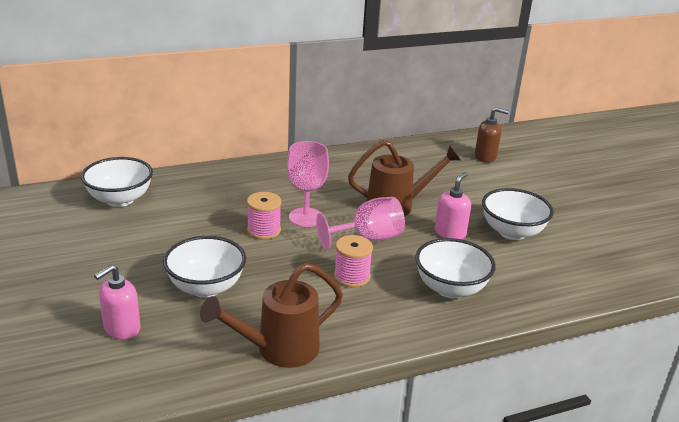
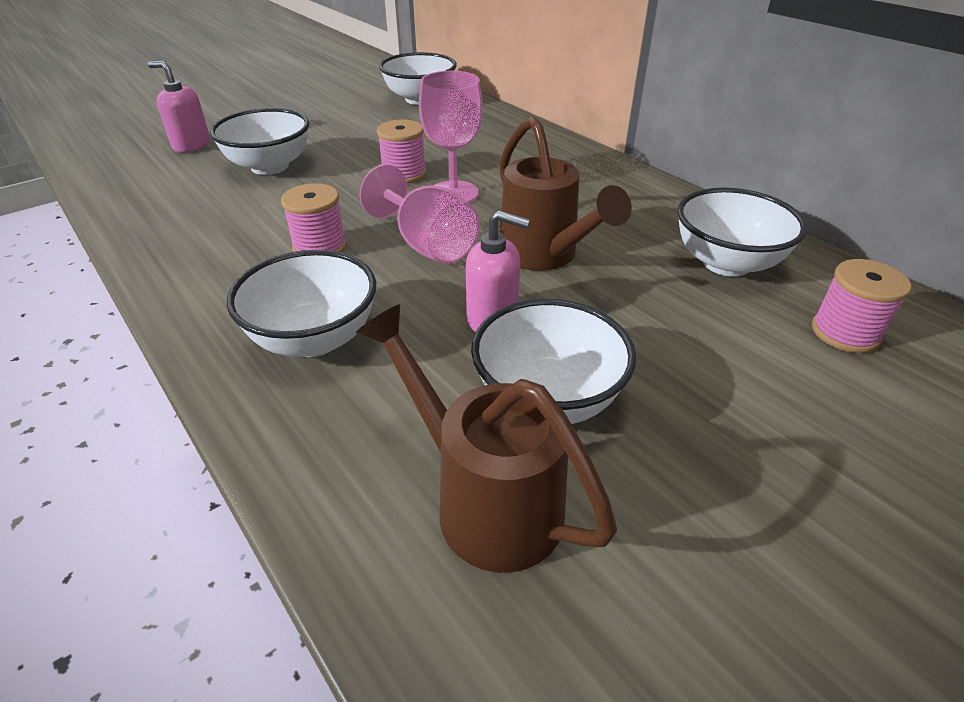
camera: 75 degrees right, 10 degrees up
brown watering can [200,263,343,368] -> brown watering can moved to [356,304,617,573]
brown soap dispenser [475,107,509,162] -> pink spool [812,259,911,353]
none -> white bowl [677,187,808,277]

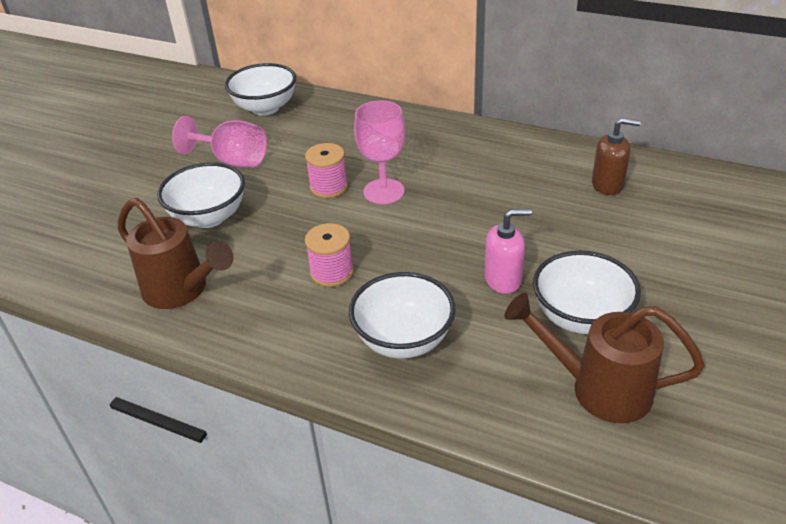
camera: 25 degrees left, 0 degrees up
pink soap dispenser [148,61,210,152] -> none
pink goblet [360,164,480,264] -> pink goblet moved to [172,116,267,168]
brown watering can [499,116,632,271] -> brown watering can moved to [118,198,234,309]
white bowl [677,187,808,277] -> brown soap dispenser [592,118,641,195]
pink spool [812,259,911,353] -> none

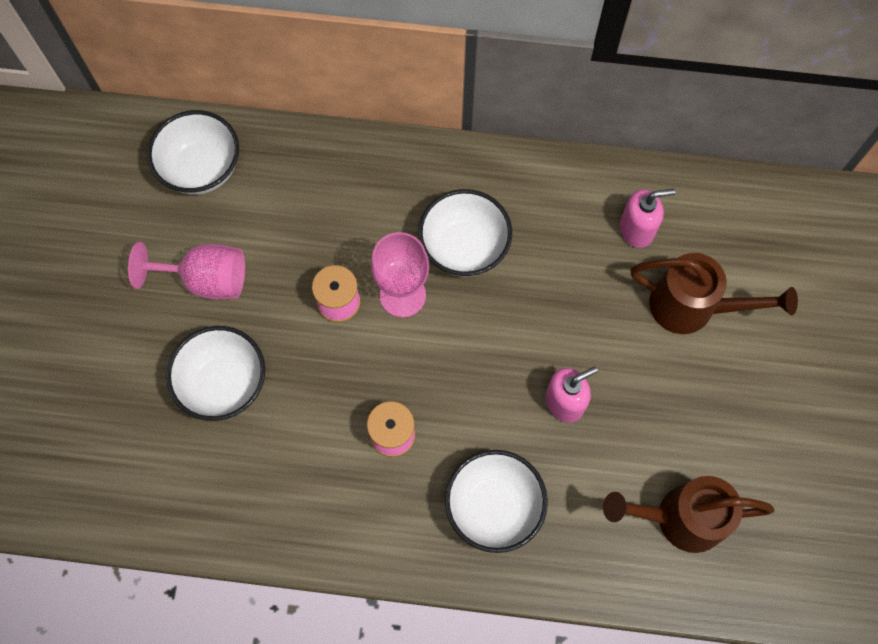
camera: 20 degrees left, 30 degrees up
brown watering can [118,198,234,309] -> brown watering can moved to [631,253,798,334]
white bowl [533,251,641,334] -> white bowl moved to [418,189,512,277]
brown soap dispenser [592,118,641,195] -> pink soap dispenser [620,189,676,248]

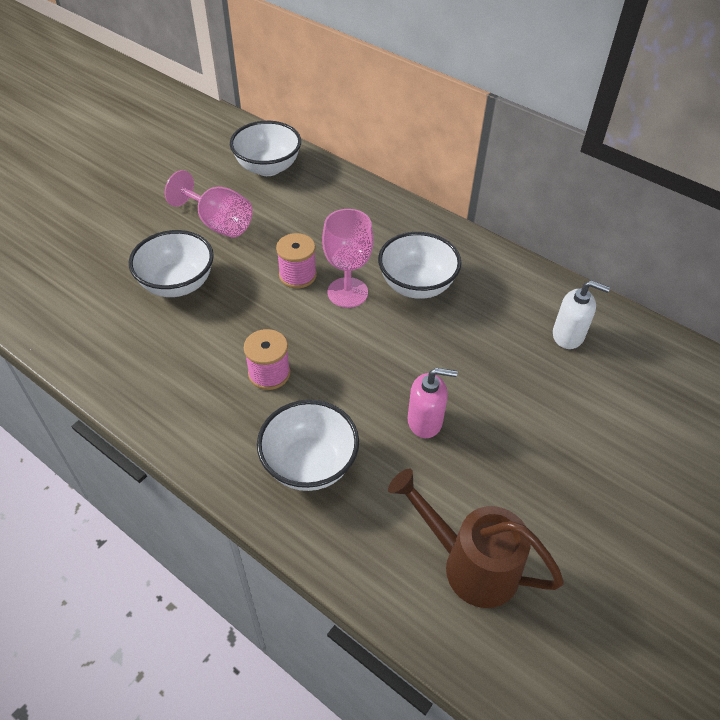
camera: 30 degrees right, 20 degrees down
pink soap dispenser [620,189,676,248] -> white soap dispenser [553,280,610,349]
brown watering can [631,253,798,334] -> none

